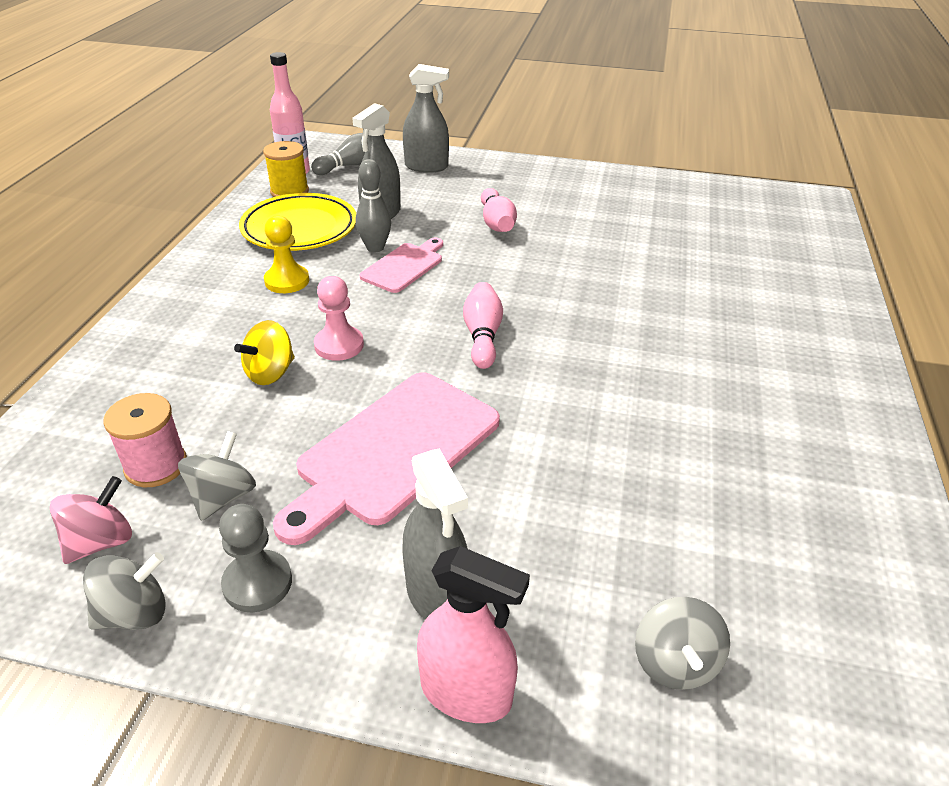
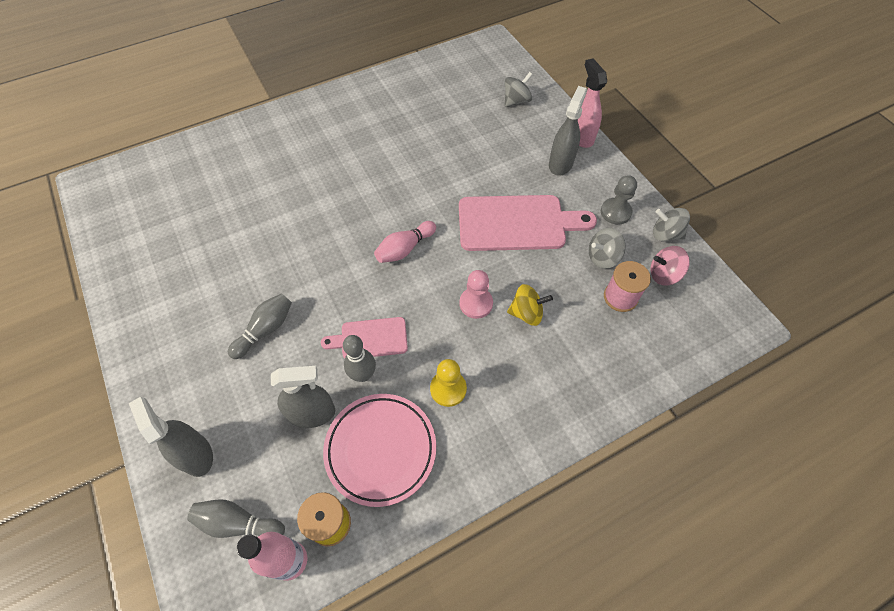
camera: 130 degrees left, 20 degrees up
yellow plate [239,193,356,251] -> pink plate [323,394,436,507]
pink bowling pin [481,188,517,232] -> grey bowling pin [228,294,292,359]

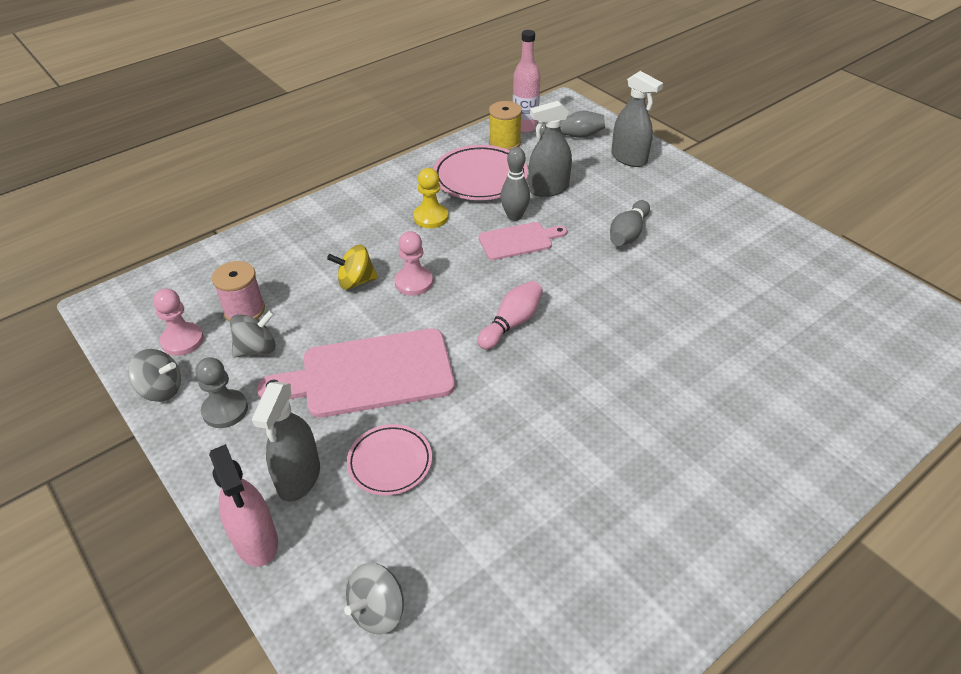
camera: 170 degrees right, 15 degrees down
pink spinning top [650,246,690,286] -> pink pawn [153,288,204,356]
none -> pink plate [347,424,432,496]

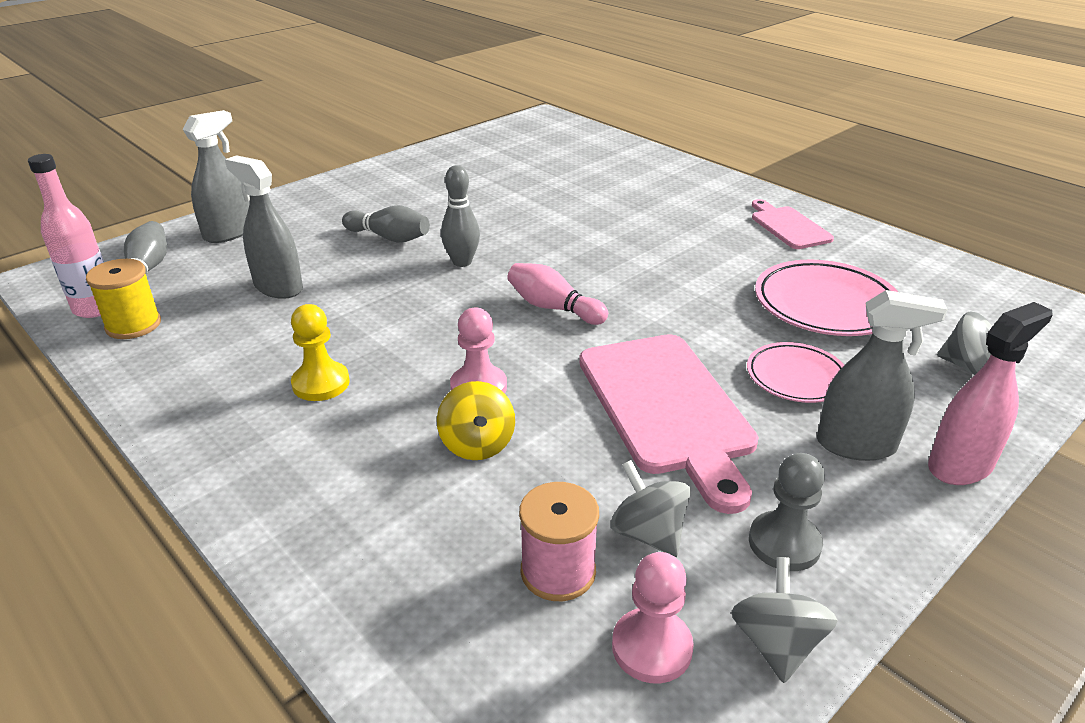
camera: 95 degrees left, 10 degrees down
pink plate [433,145,528,200] -> pink plate moved to [755,260,898,336]
pink cutting board [478,222,567,260] -> pink cutting board moved to [752,199,834,249]
grey bowling pin [500,147,530,221] -> grey bowling pin moved to [441,165,480,267]
grey spray bottle [528,101,572,197] -> grey spray bottle turned 150 degrees clockwise [225,155,303,299]

